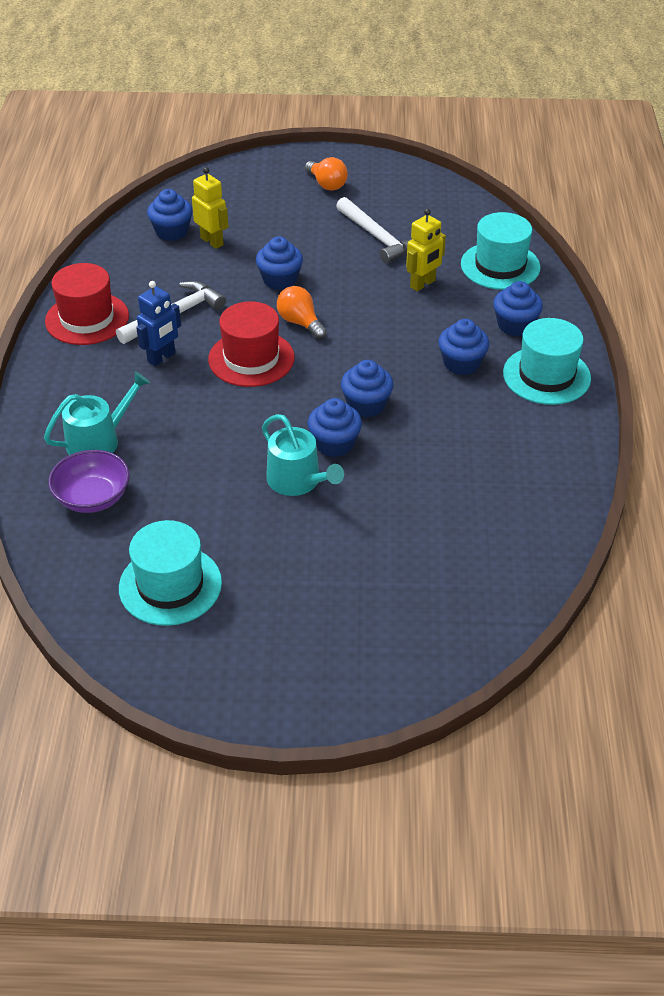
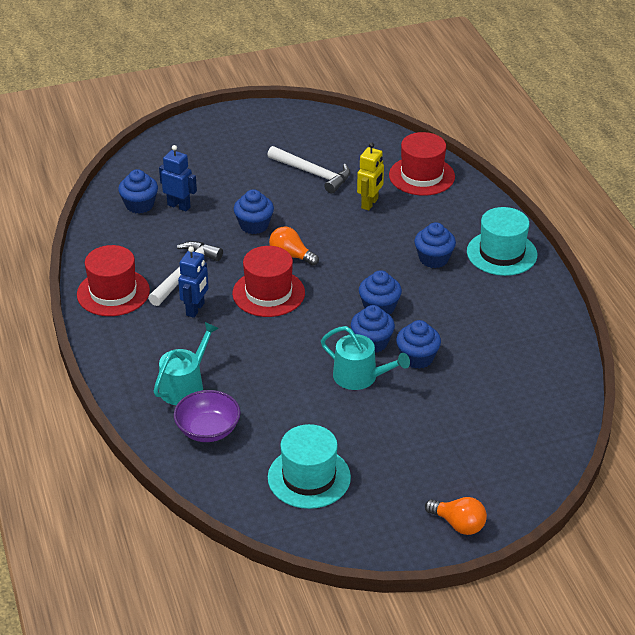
camera: 20 degrees left, 5 degrees down
yellow robot [192,167,229,249] -> blue robot [159,145,197,211]
orange light bulb [305,157,348,191] -> orange light bulb moved to [425,497,487,535]
turquoise hat [461,212,540,290] -> red hat [389,132,455,196]
blue cupcake [493,281,543,336] -> blue cupcake moved to [396,320,441,369]

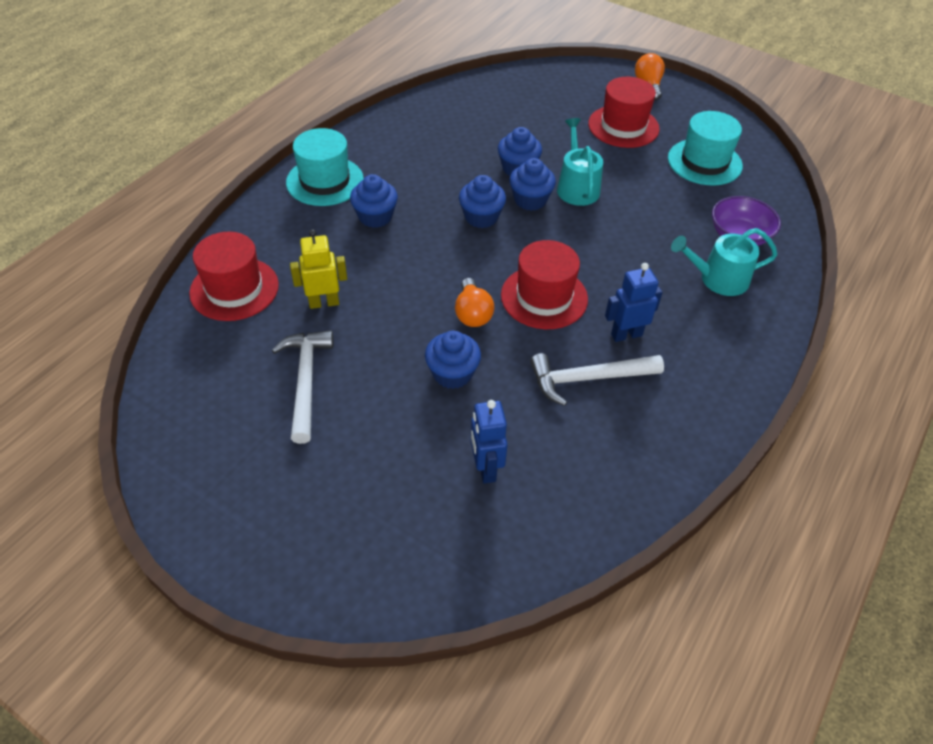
camera: 130 degrees left, 10 degrees up
red hat [77,245,150,316] -> red hat moved to [588,77,660,148]
blue cupcake [118,169,158,214] -> none

